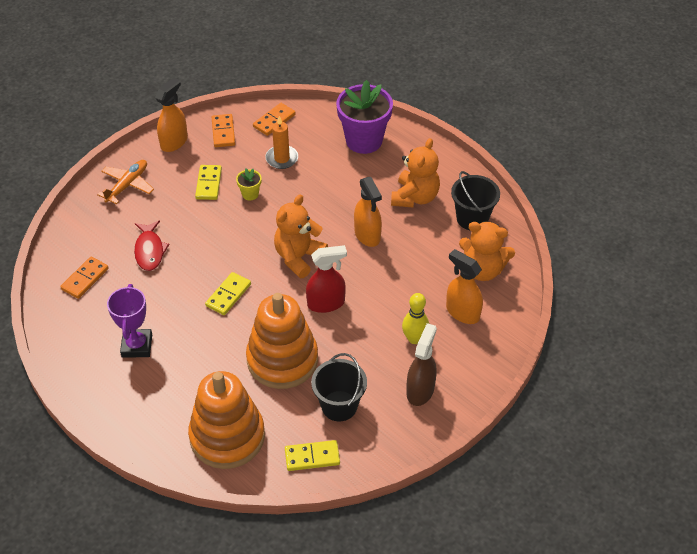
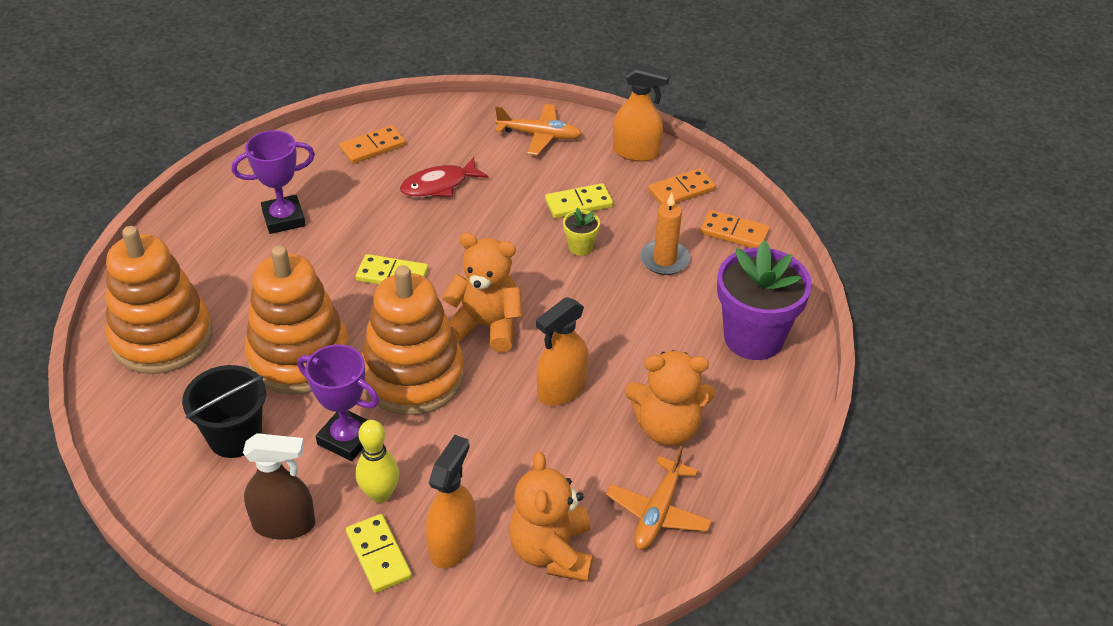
camera: 70 degrees right, 5 degrees down
orange domino [60,257,109,299] -> orange domino turned 45 degrees counterclockwise [339,125,406,164]
yellow domino [285,440,340,471] -> yellow domino moved to [346,514,412,593]
red spray bottle [306,245,347,313] -> orange stacking toy [362,265,464,415]
black bucket [451,171,500,230] -> orange plane [606,446,712,549]
none -> purple trophy [297,344,379,461]

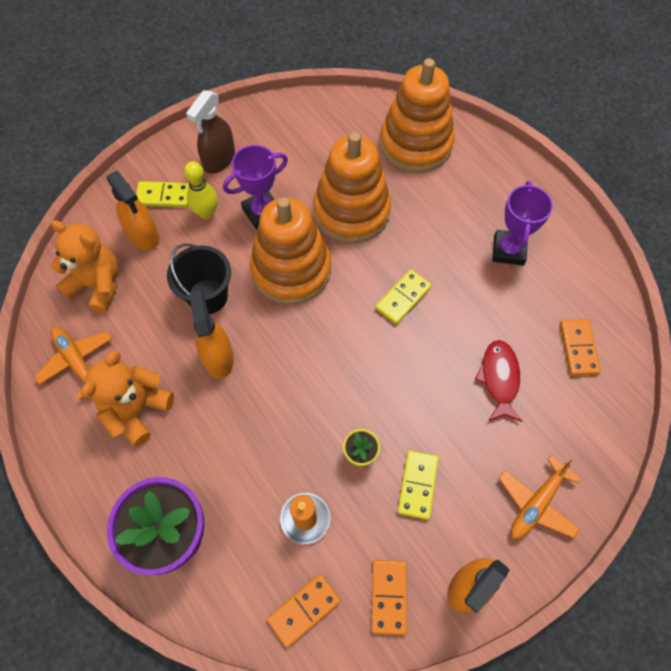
camera: 120 degrees right, 20 degrees up
black bucket [182,365,266,458] -> black bucket moved to [167,243,231,314]
orange teddy bear [441,233,523,353] -> none

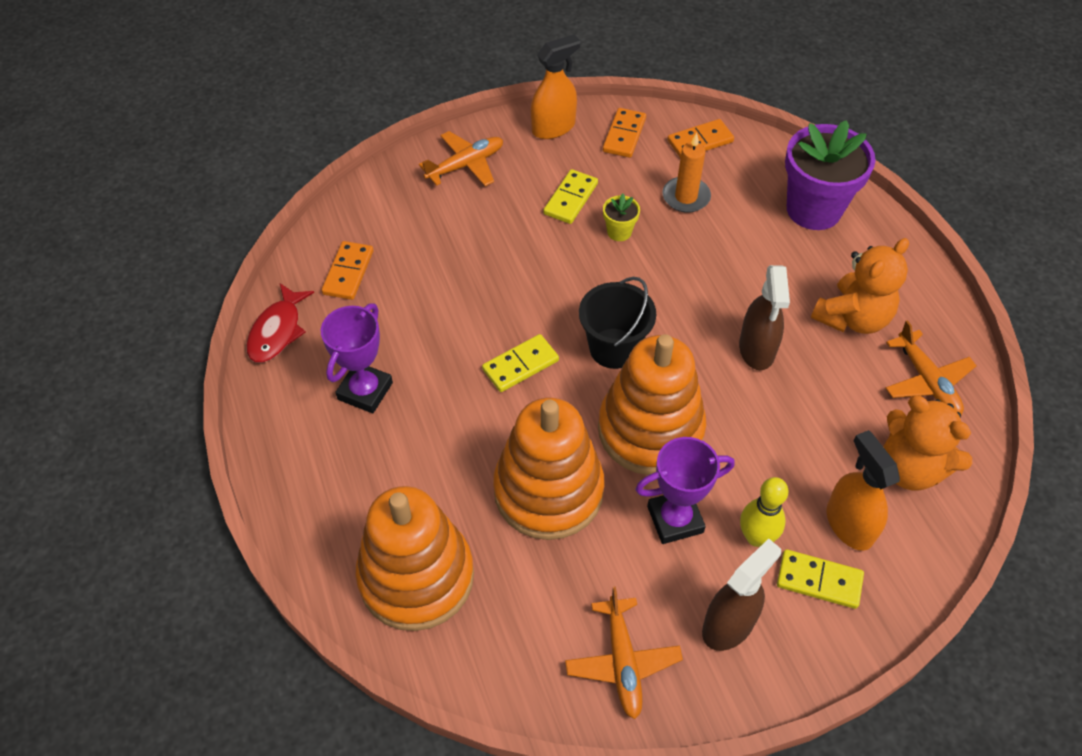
camera: 165 degrees left, 10 degrees down
black bucket [167,243,231,314] -> black bucket moved to [579,277,656,369]
orange spray bottle [189,290,234,379] -> brown spray bottle [739,265,790,370]
red fish [475,340,522,422] -> red fish moved to [246,283,314,363]
none -> orange plane [565,587,683,719]

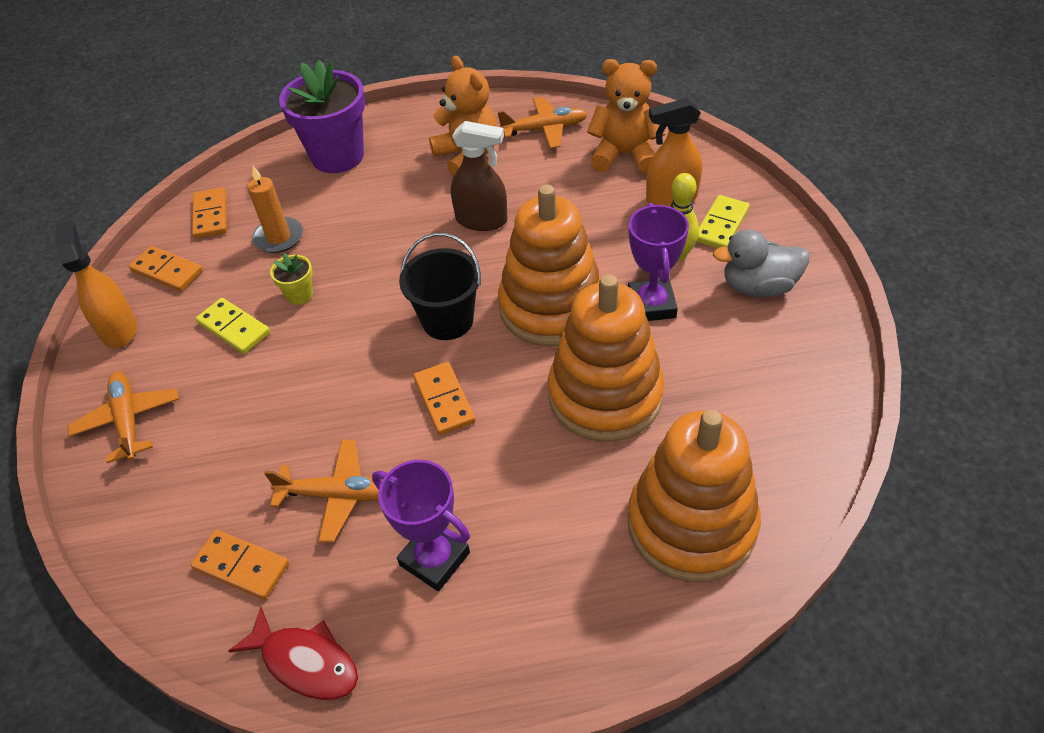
camera: 75 degrees left, 5 degrees down
yellow domino [482,334,559,392] -> orange domino [413,362,476,435]
orange plane [565,587,683,719] -> orange plane moved to [264,440,382,543]
brown spray bottle [702,539,781,651] -> grey duck [713,229,809,297]
orange teddy bear [884,396,972,491] -> orange teddy bear turned 135 degrees counterclockwise [587,59,665,174]

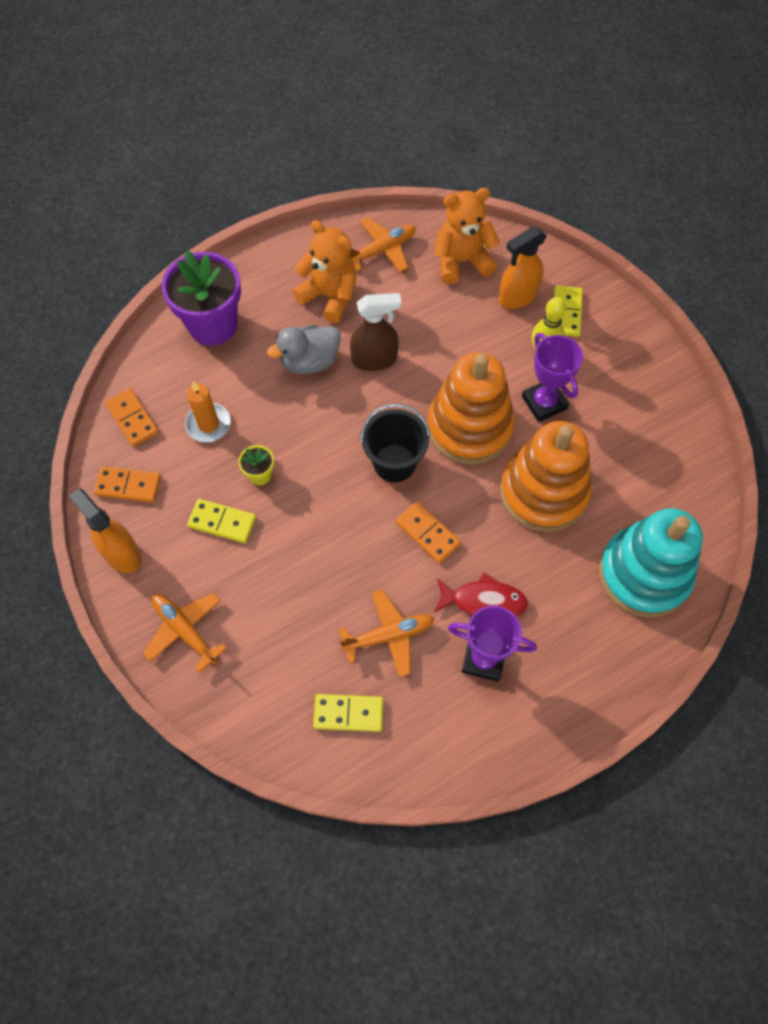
camera: 25 degrees left, 15 degrees up
orange domino [191,530,289,600] -> yellow domino [313,694,383,732]
red fish [228,607,358,700] -> red fish moved to [434,573,528,616]
orange stacking toy [628,410,761,582] -> turquoise stacking toy [599,508,703,617]
grey duck [713,229,809,297] -> grey duck moved to [267,325,341,374]

